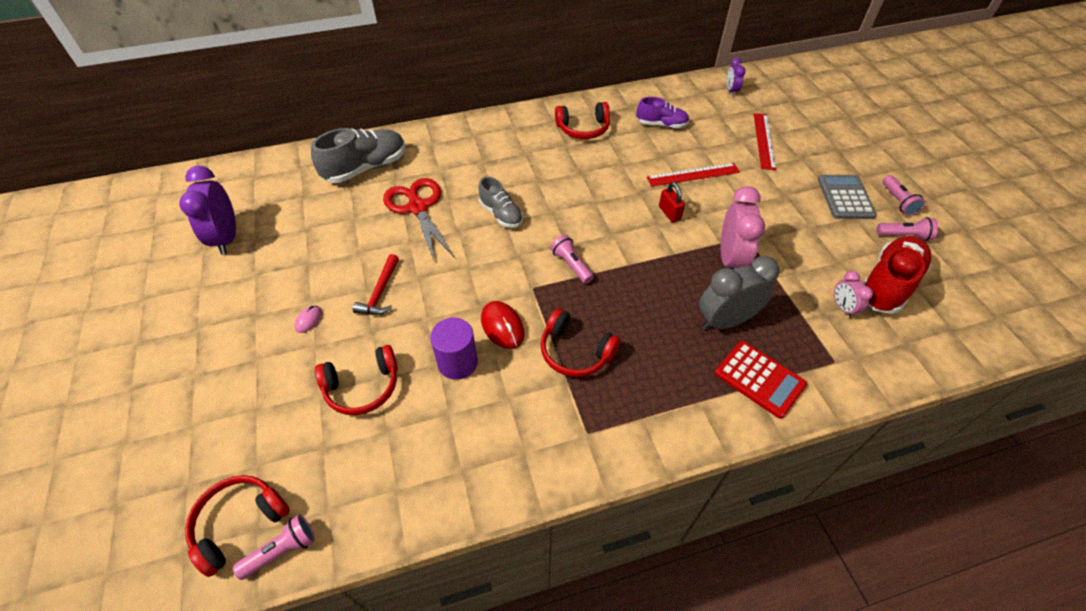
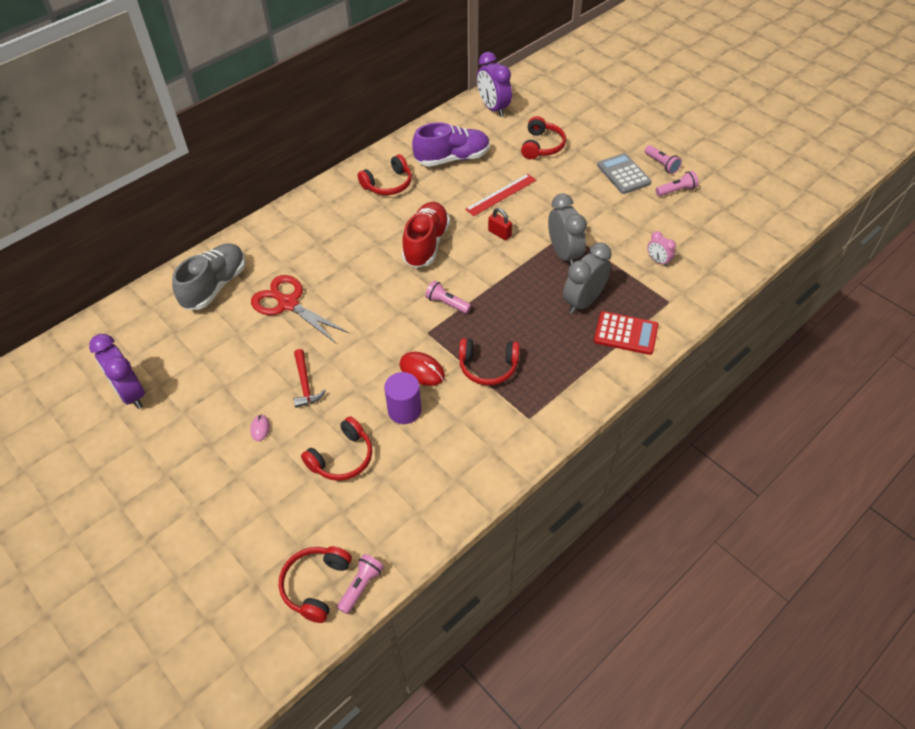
camera: 25 degrees left, 0 degrees up
grey shoe [478,177,523,228] -> none
purple shoe [637,97,689,128] -> purple shoe [412,122,490,167], size x1.63
pink clock [721,186,765,269] -> grey clock [548,194,587,265]
purple clock [726,58,746,96] -> purple clock [477,52,512,117], size x1.91
red ruler [754,113,776,170] -> red headphones [521,116,566,159]
red shoe [863,236,932,314] -> red shoe moved to [402,202,450,268]

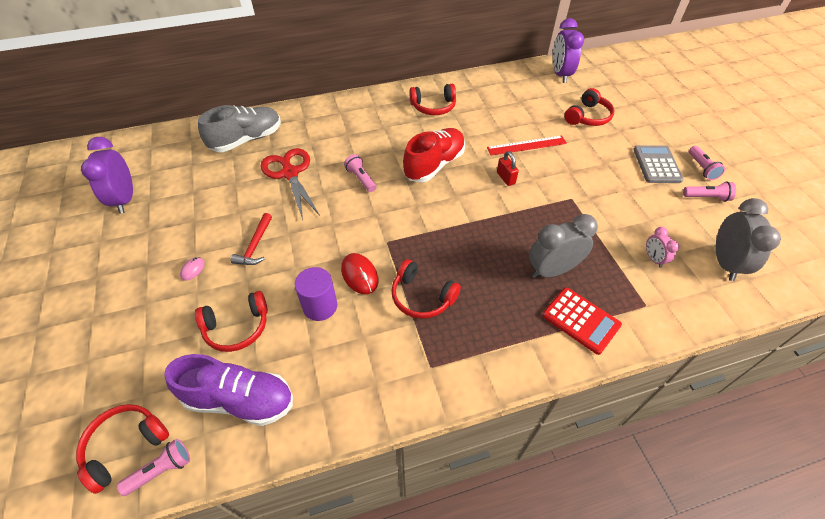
camera: 25 degrees right, 0 degrees up
purple shoe [412,122,490,167] -> purple shoe moved to [164,354,293,426]
pink flashlight [425,280,471,314] -> pink flashlight moved to [344,154,376,192]
grey clock [548,194,587,265] -> grey clock moved to [716,198,781,281]

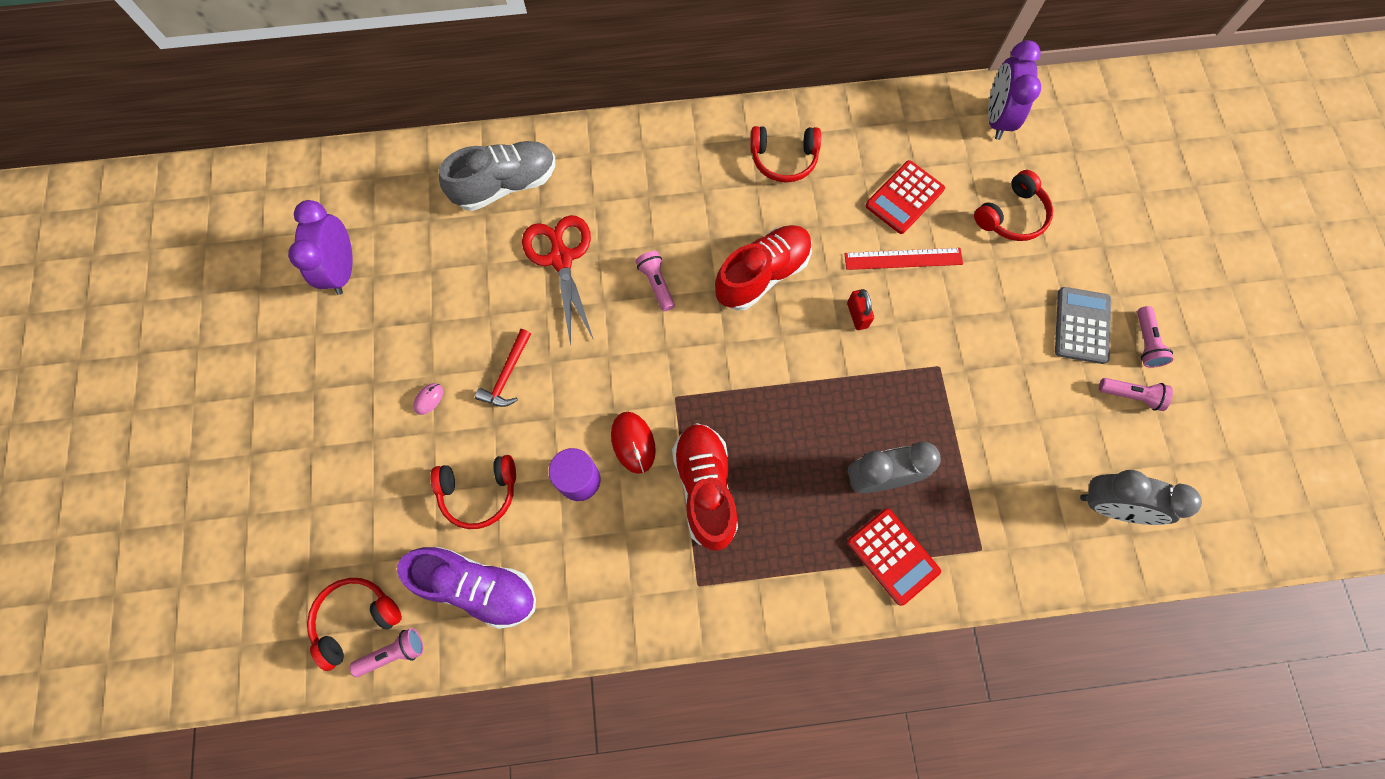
camera: 10 degrees right, 20 degrees up
red headphones [391,259,461,319] -> red shoe [672,423,738,551]
pink clock [646,227,679,268] -> none
grey clock [716,198,781,281] -> grey clock turned 90 degrees clockwise [1080,470,1202,525]
none -> red calculator [866,160,945,234]

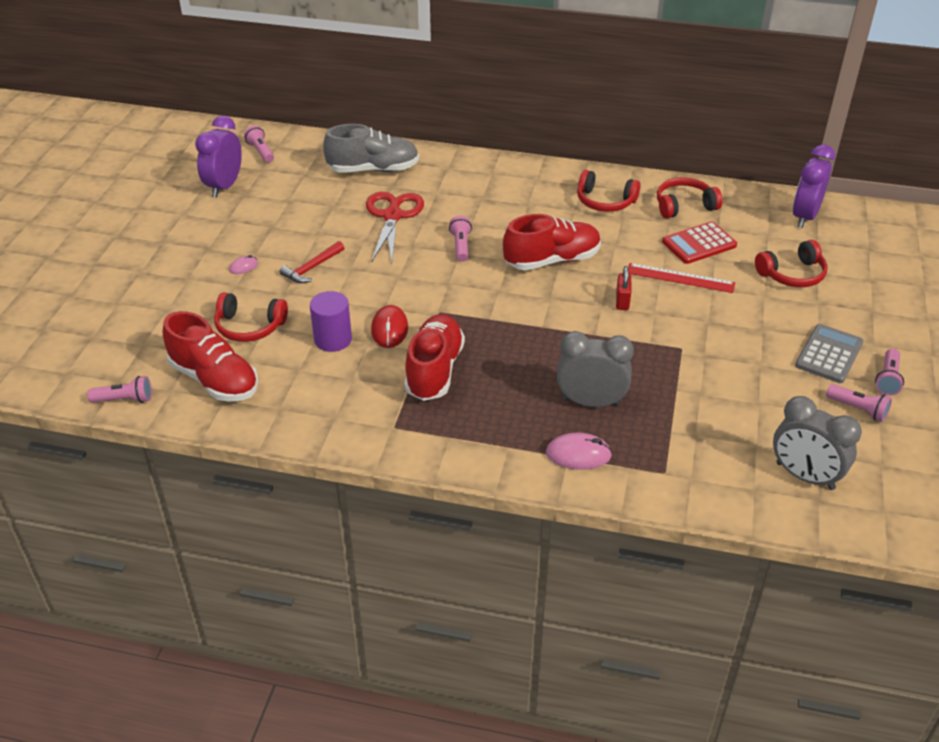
camera: 20 degrees right, 30 degrees down
red headphones [307,578,402,671] -> red headphones moved to [657,177,723,218]
purple shoe [397,547,536,629] -> red shoe [163,311,258,402]
red calculator [847,508,941,606] -> pink mouse [546,433,612,470]
none -> pink flashlight [244,125,274,163]

